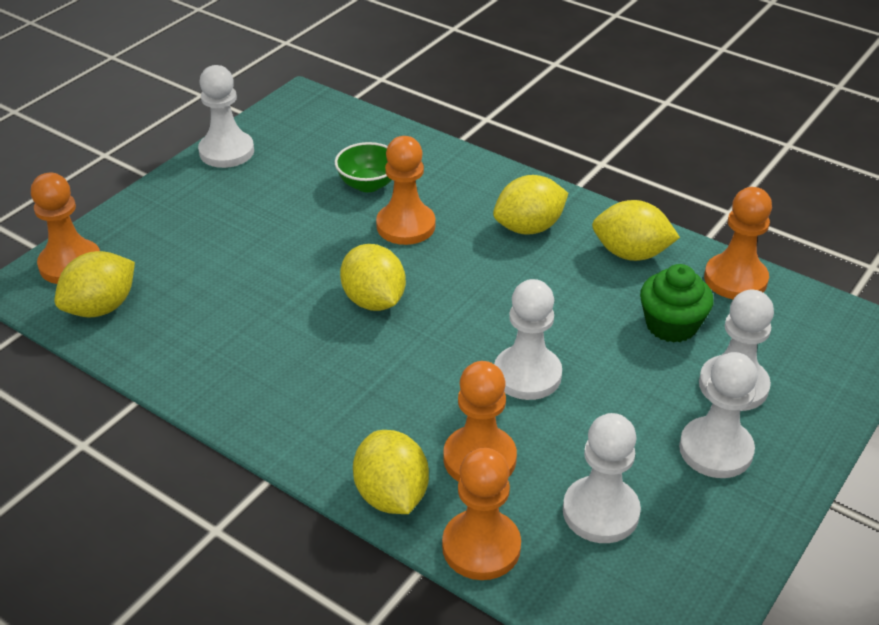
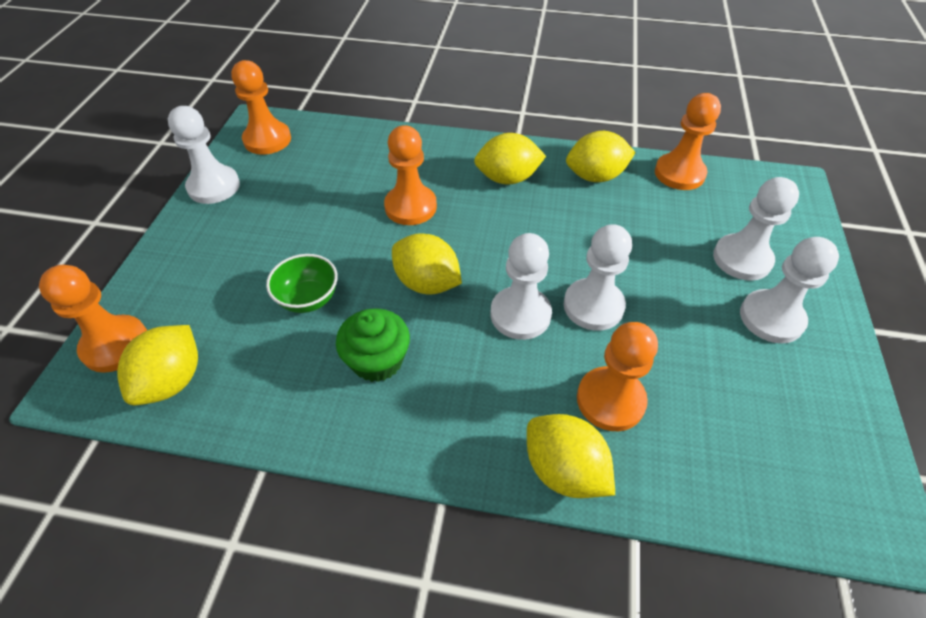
camera: 25 degrees left, 10 degrees up
green bowl [335,142,392,192] -> green bowl moved to [266,254,338,313]
orange pawn [442,448,521,580] -> orange pawn moved to [231,60,291,155]
yellow lemon [493,175,568,235] -> yellow lemon turned 45 degrees clockwise [474,133,546,184]
white pawn [563,413,641,543] -> white pawn moved to [491,233,552,340]
green cupcake [640,264,713,343] -> green cupcake moved to [336,309,410,382]

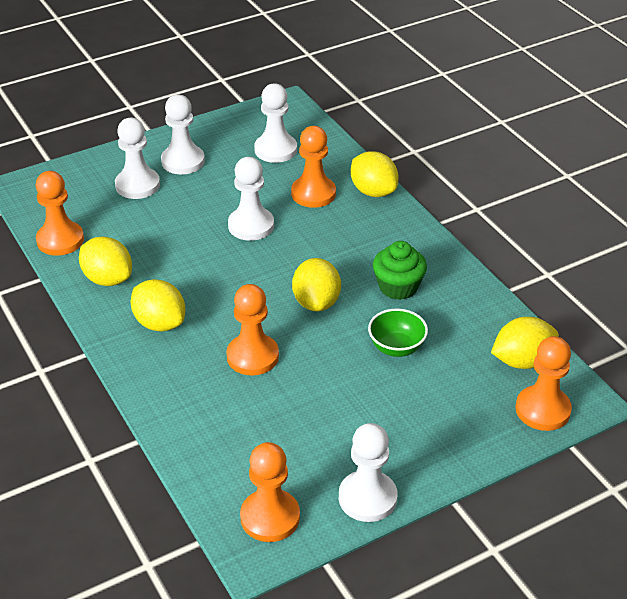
camera: 130 degrees left, 10 degrees down
white pawn [491,233,552,340] -> white pawn moved to [254,83,297,163]
yellow lemon [527,414,615,498] -> yellow lemon turned 45 degrees counterclockwise [351,151,398,197]

